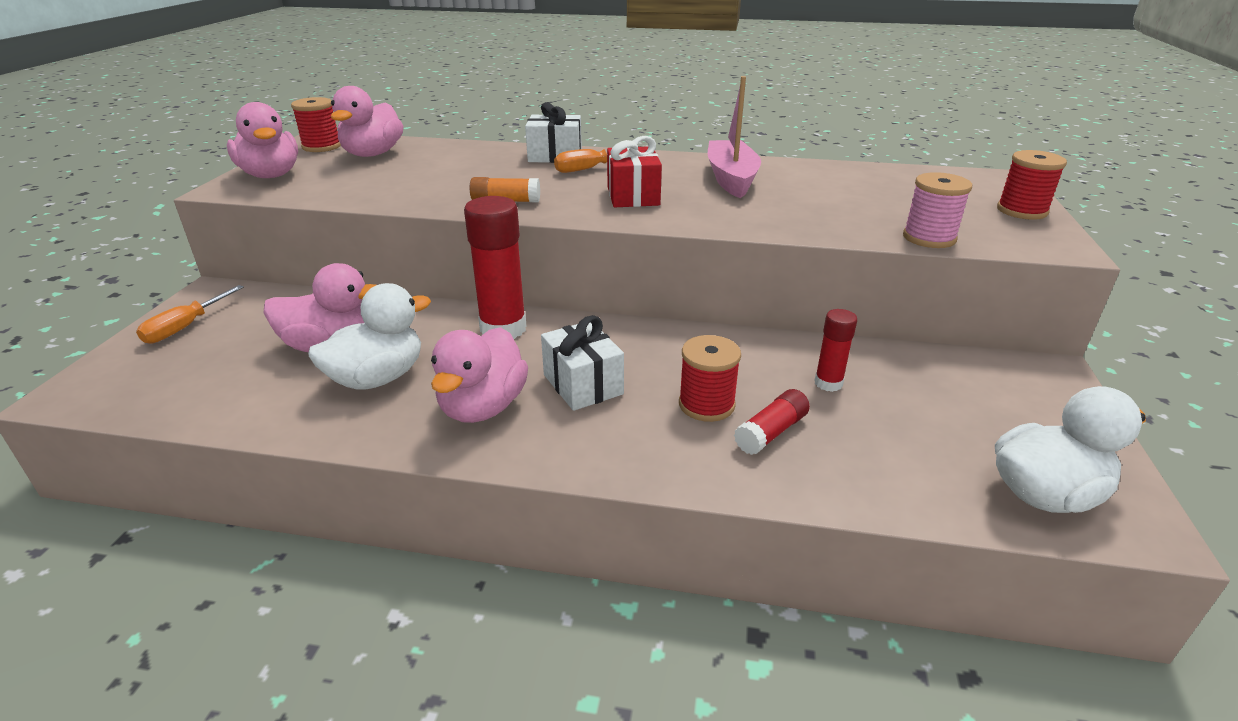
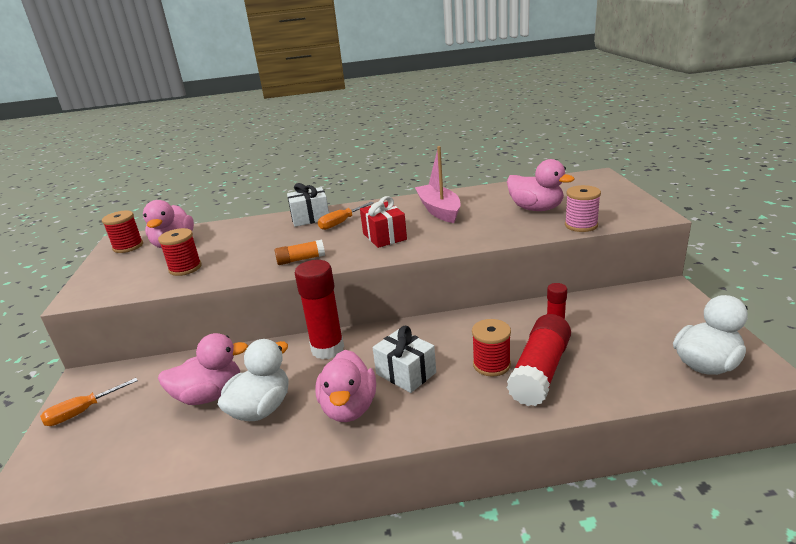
camera: 15 degrees left, 5 degrees down
orange screwdriver [136,285,244,344] -> orange screwdriver turned 45 degrees clockwise [40,378,138,426]
pink duck [227,102,298,178] -> pink duck moved to [507,159,575,211]
red glue stick [734,389,810,455] -> red glue stick [507,314,571,406], size x1.87
red spool [997,150,1067,220] -> red spool moved to [158,228,202,276]

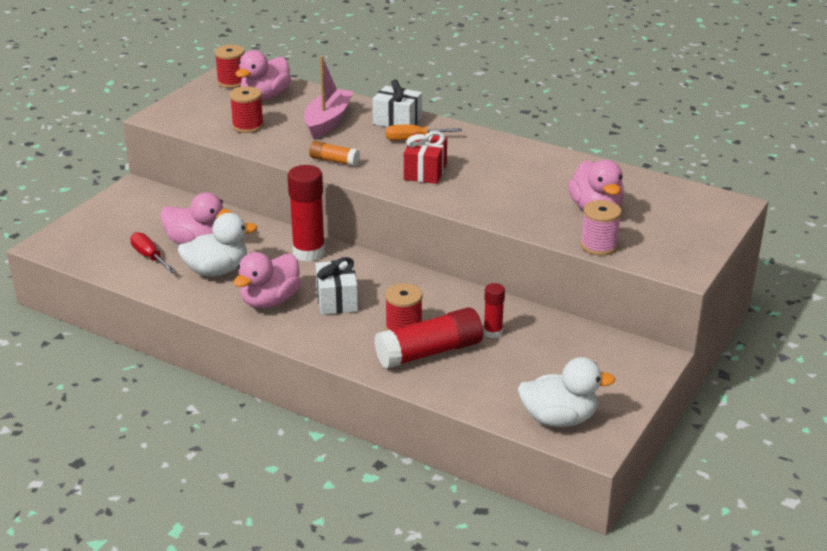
camera: 35 degrees right, 5 degrees up
orange screwdriver [40,378,138,426] -> none
pink boat [415,146,461,223] -> pink boat moved to [304,56,353,139]
none -> red screwdriver [130,232,175,273]

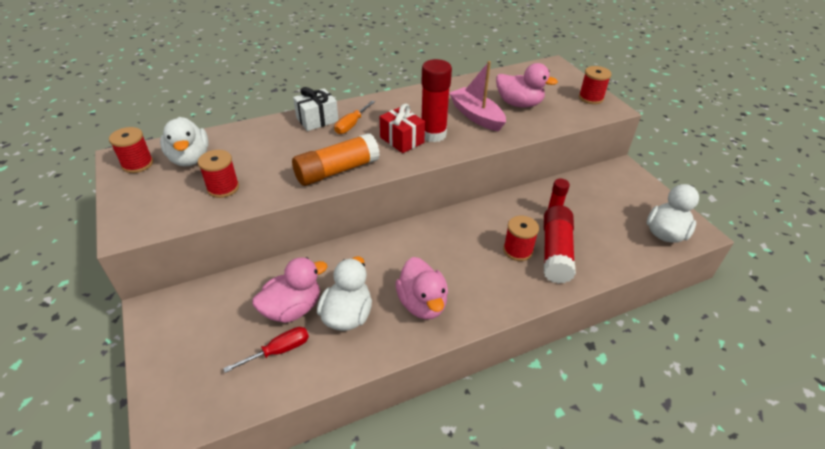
camera: 55 degrees left, 10 degrees up
red screwdriver [130,232,175,273] -> red screwdriver turned 150 degrees clockwise [223,327,309,373]
pink duck [235,50,291,100] -> white duck [160,117,209,166]
red glue stick [287,165,325,262] -> red glue stick moved to [421,59,452,142]
pink boat [304,56,353,139] -> pink boat moved to [449,61,506,132]
orange glue stick [309,141,360,166] -> orange glue stick [292,133,380,186], size x1.87
white gift [315,257,358,315] -> none
pink spool [581,200,622,256] -> none
none -> red spool [579,66,612,104]

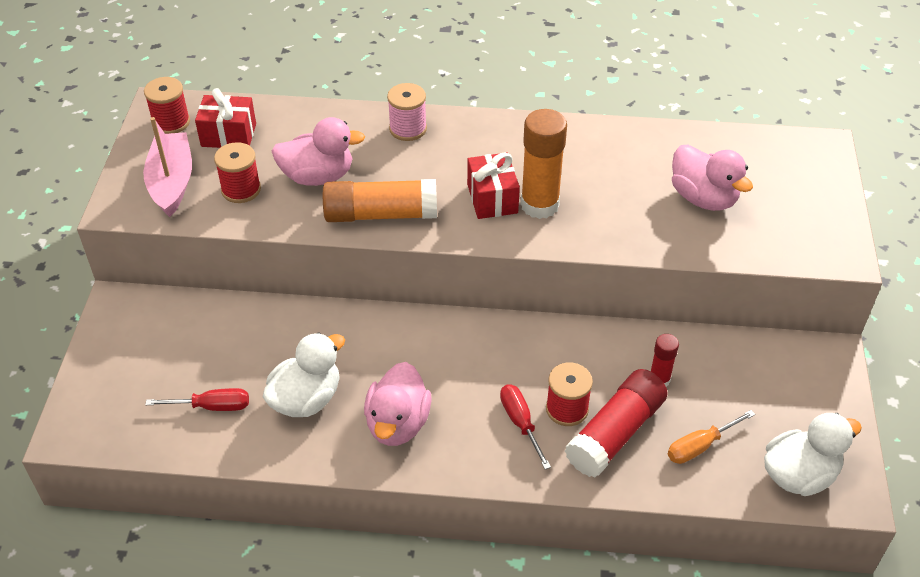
camera: 30 degrees right, 5 degrees up
white duck [160,117,209,166] -> red gift [195,88,256,148]
pink duck [252,257,327,323] -> pink duck moved to [272,117,365,186]
white gift [293,87,338,131] -> pink spool [387,83,427,141]
orange screwdriver [334,101,375,134] -> orange screwdriver moved to [668,410,755,464]
red glue stick [421,59,452,142] -> orange glue stick [521,109,567,219]
pink boat [449,61,506,132] -> pink boat moved to [143,117,192,217]
red spool [579,66,612,104] -> none
none -> red screwdriver [500,384,551,469]

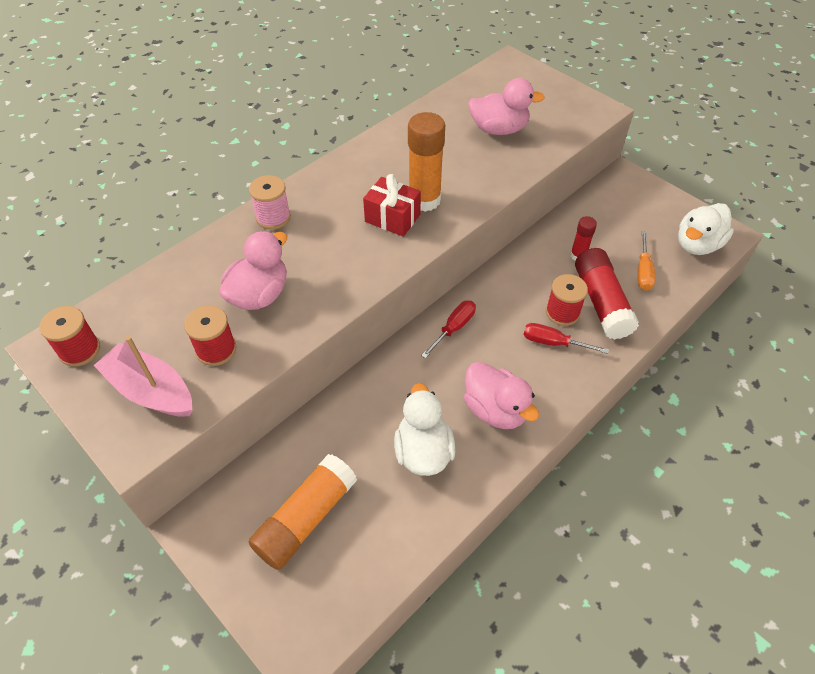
camera: 50 degrees left, 5 degrees up
red screwdriver [145,388,249,411] -> red screwdriver moved to [421,300,476,359]
red gift [195,88,256,148] -> none
orange glue stick [323,179,437,222] -> orange glue stick moved to [249,454,357,570]
white duck [764,413,862,496] -> white duck turned 150 degrees counterclockwise [678,203,734,255]

